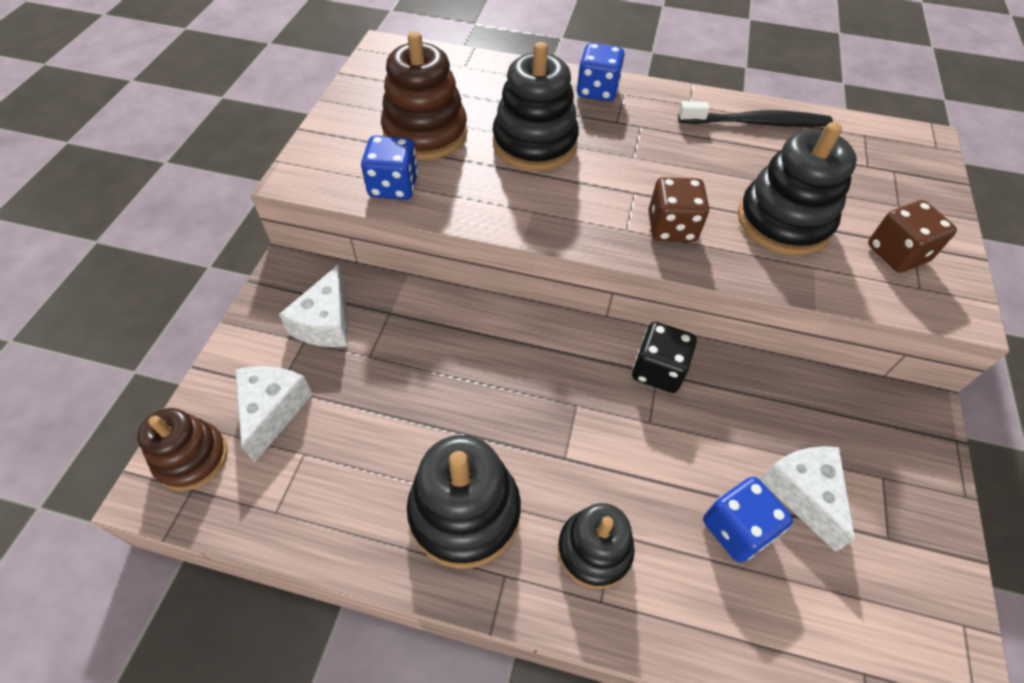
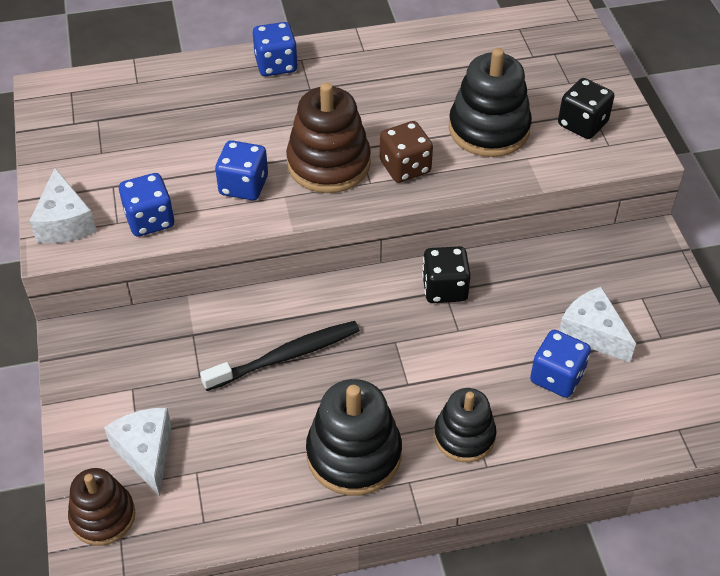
camera: 25 degrees left, 5 degrees down
white cheese [279,265,348,347] -> white cheese moved to [30,168,97,243]
brown stacking toy [381,31,467,160] -> brown stacking toy moved to [286,82,371,193]
black stacking toy [493,42,579,171] -> none
black toothbrush [678,101,833,127] -> black toothbrush moved to [200,321,360,391]
brown dice [868,200,957,273] -> black dice [558,78,615,139]
none -> blue dice [215,140,268,200]

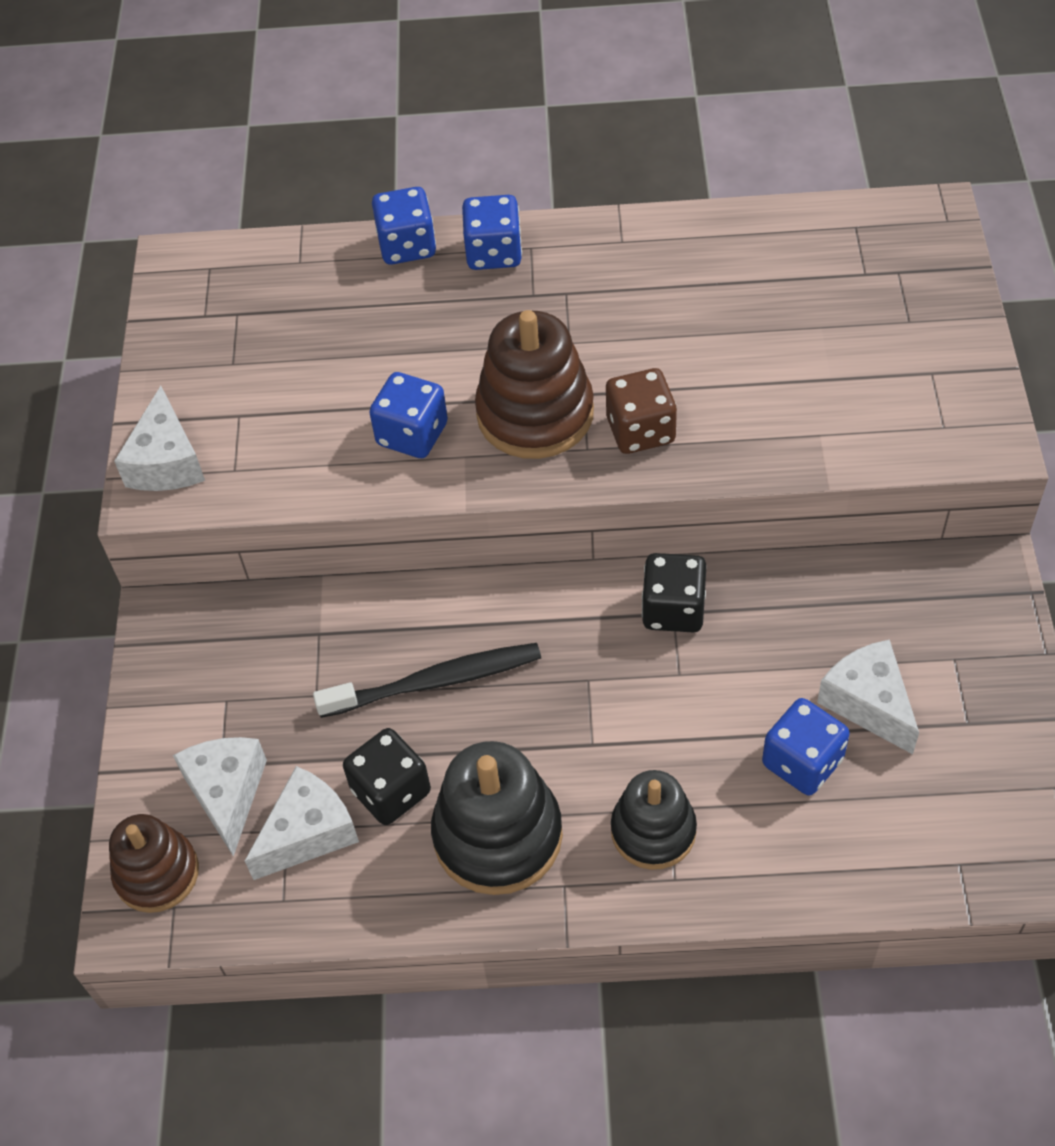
camera: 15 degrees right, 5 degrees up
blue dice [119,173,174,237] -> blue dice moved to [372,187,436,265]
black stacking toy [449,48,532,157] -> none
black dice [558,78,615,139] -> black dice moved to [343,728,431,825]
none -> white cheese [245,766,359,880]

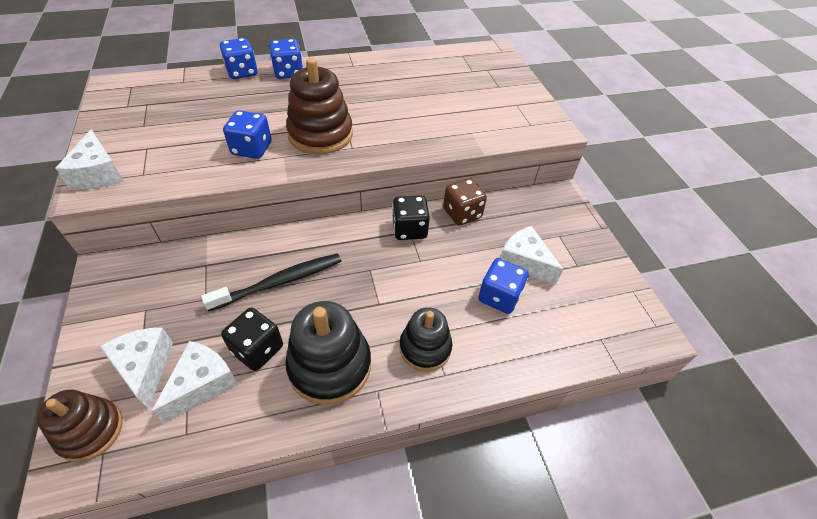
camera: 20 degrees left, 5 degrees down
brown dice [606,368,677,454] -> brown dice moved to [443,178,487,225]

